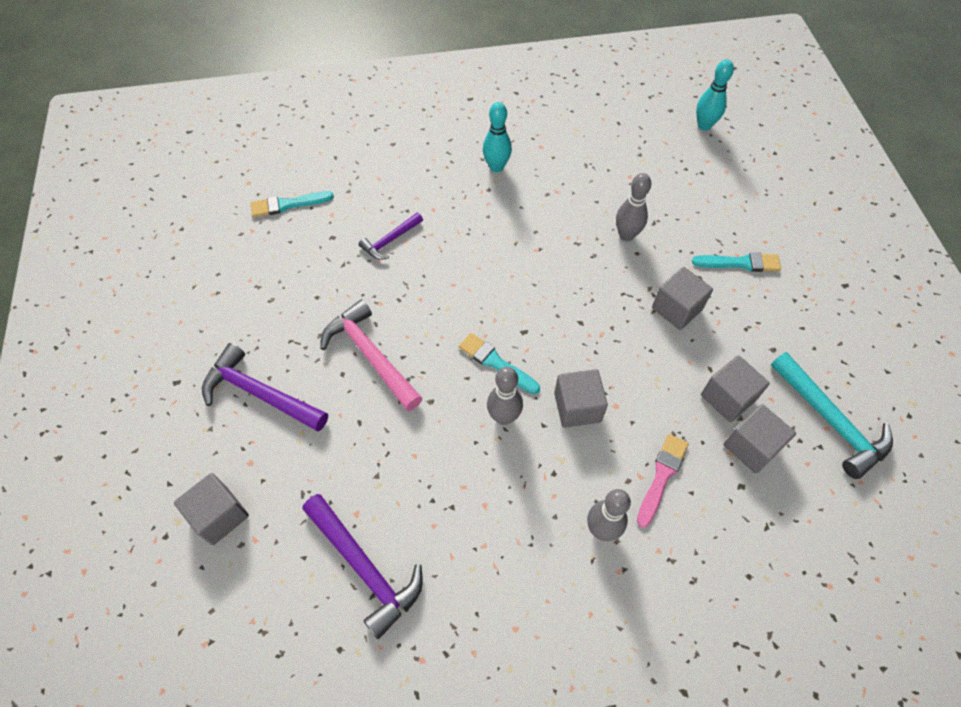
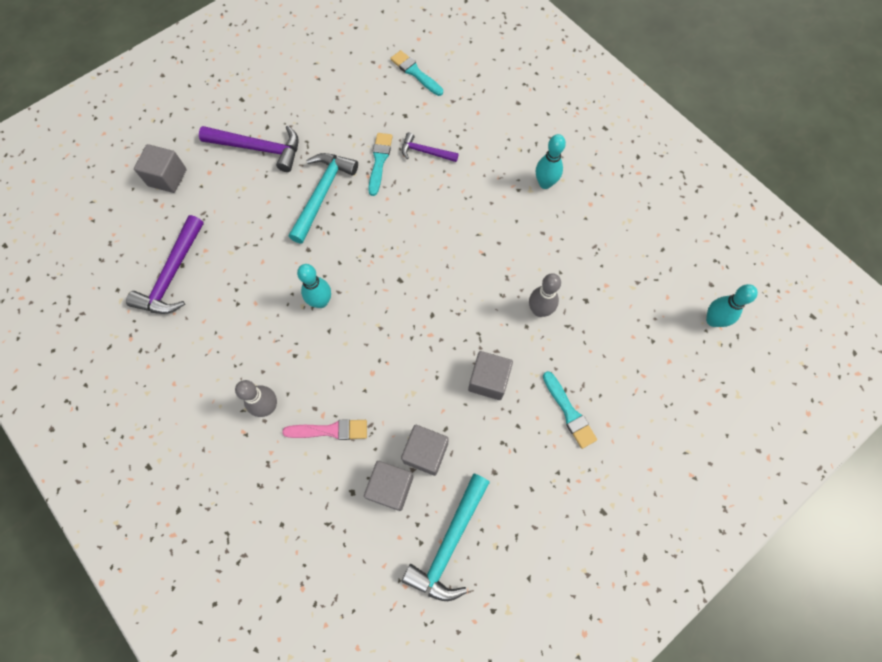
camera: 60 degrees right, 10 degrees up
purple hammer [202,343,328,431] -> purple hammer turned 105 degrees clockwise [199,125,299,172]
pink hammer [320,299,423,411] -> turquoise hammer [289,153,358,244]
turquoise brush [459,333,540,394] -> turquoise brush moved to [368,133,393,196]
grey bowling pin [487,367,523,425] -> turquoise bowling pin [297,264,331,308]
grey cube [554,369,608,428] -> none

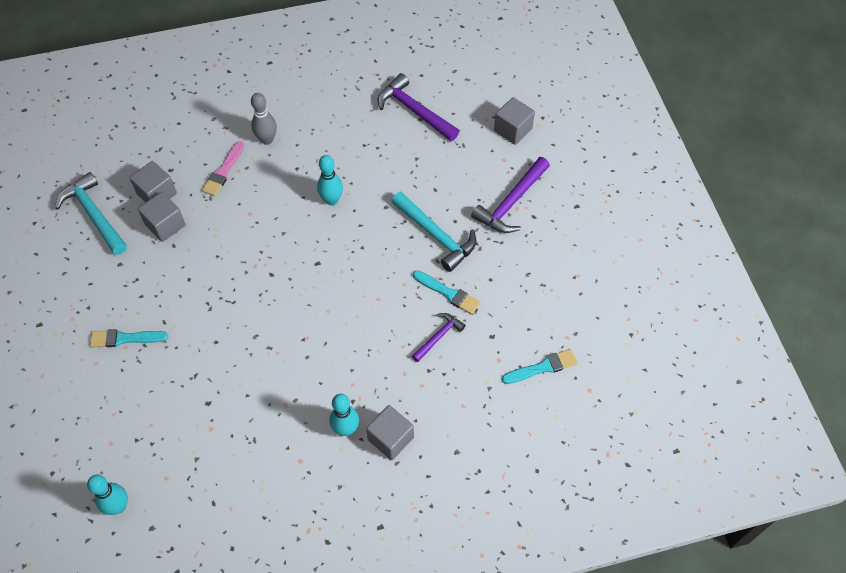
camera: 115 degrees right, 10 degrees down
grey cube [468,351,513,400] -> grey cube moved to [366,405,414,460]
grey bowling pin [529,273,561,317] -> none

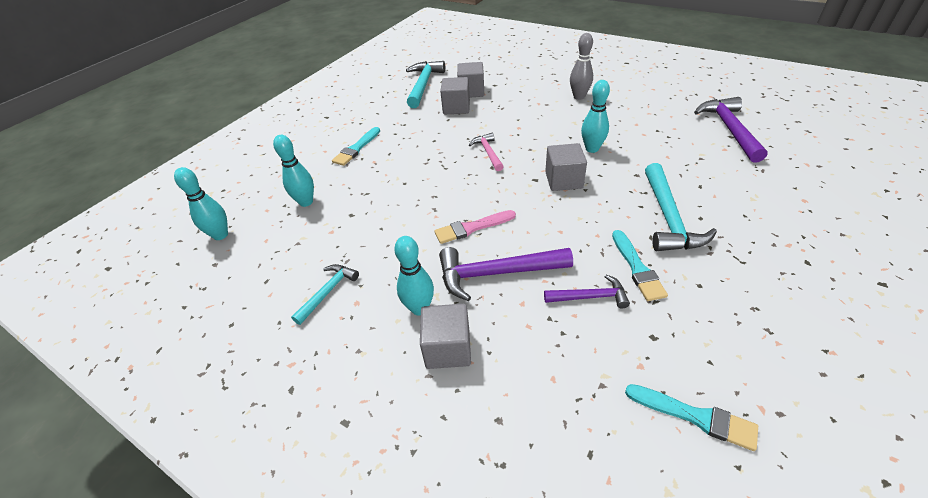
camera: 50 degrees right, 15 degrees down
turquoise brush [90,329,168,347] -> turquoise brush turned 105 degrees counterclockwise [332,127,380,166]
pink brush [202,141,244,196] -> pink brush moved to [434,210,516,244]
purple hammer [471,157,550,233] -> purple hammer moved to [439,247,573,301]
grey cube [494,97,535,145] -> grey cube moved to [545,143,587,191]
none -> turquoise bowling pin [273,135,314,207]
none -> turquoise hammer [291,264,359,325]
none -> pink hammer [469,133,504,171]

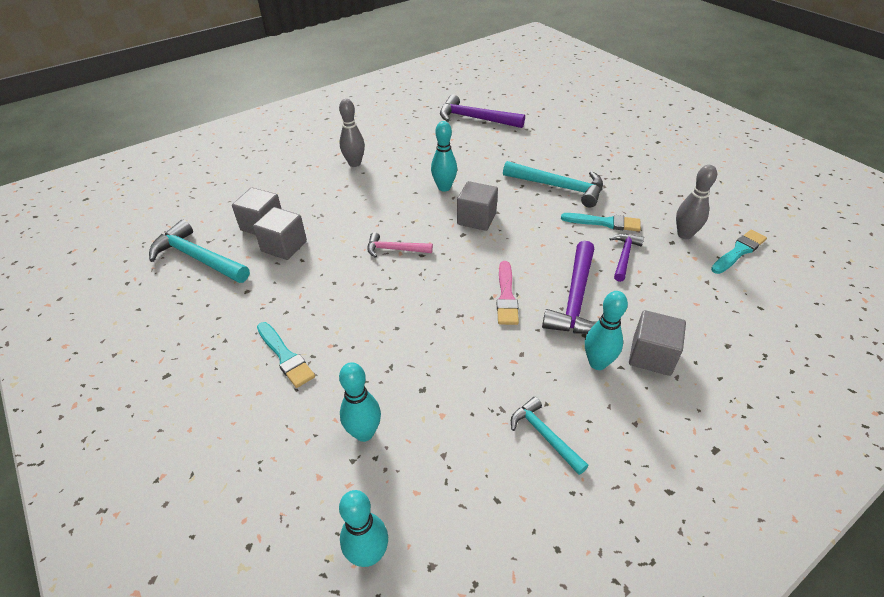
camera: 70 degrees left, 0 degrees up
none -> grey bowling pin [676,165,717,239]

